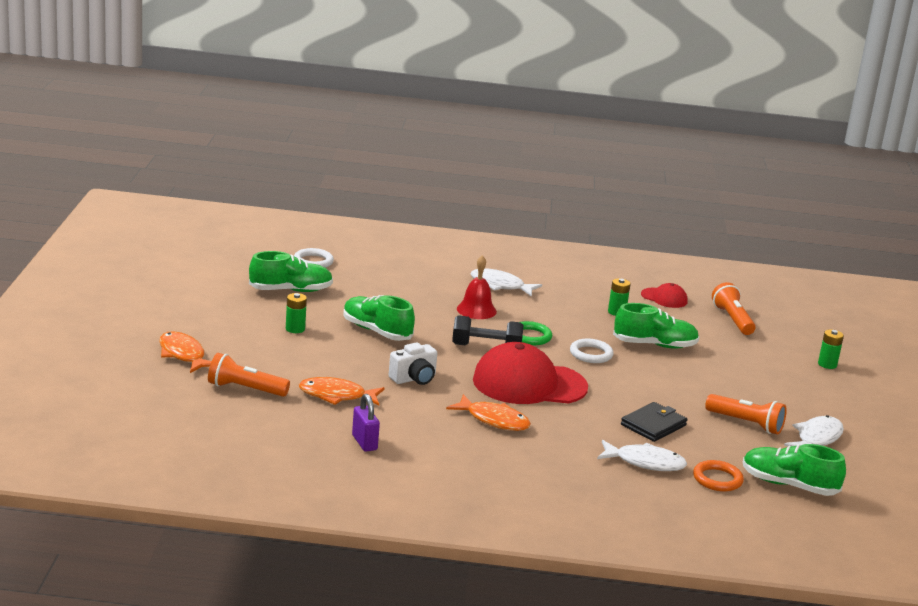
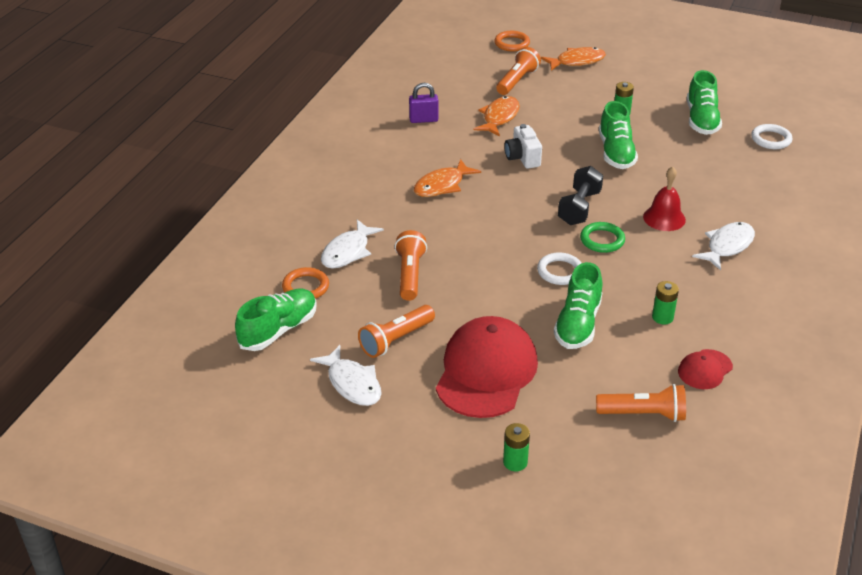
camera: 110 degrees right, 15 degrees up
green shoe [343,295,415,341] -> green shoe turned 120 degrees clockwise [599,101,638,169]
red cap [473,342,588,404] -> red cap moved to [436,316,538,418]
black wallet [621,402,687,442] -> orange flashlight [395,230,427,301]
none -> orange ring [494,31,530,52]

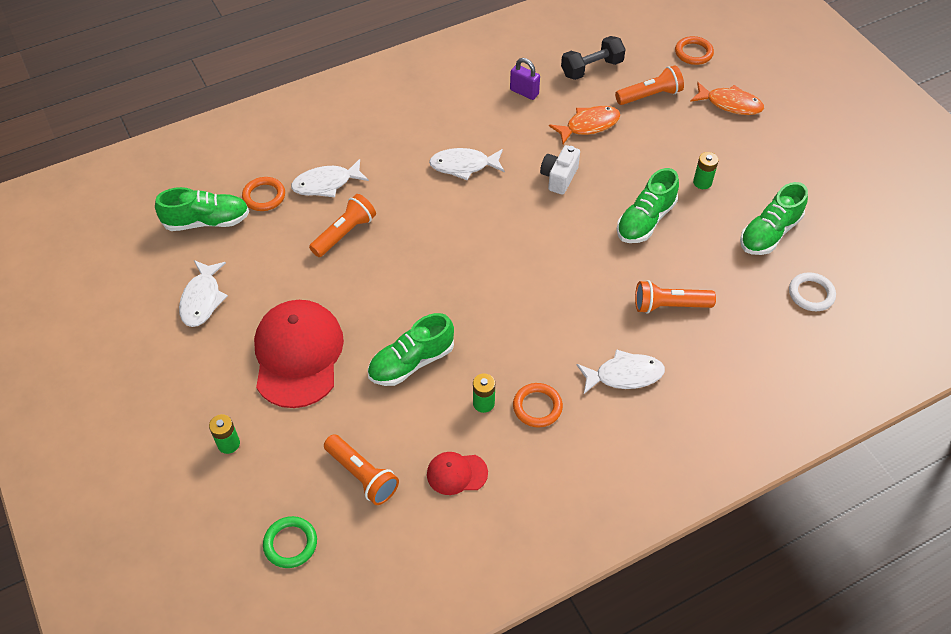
camera: 40 degrees right, 15 degrees up
orange flashlight [358,305,435,358] -> orange flashlight moved to [635,280,716,314]
orange fish [414,159,481,197] -> white fish [429,148,505,181]
red cap [436,316,538,418] -> red cap turned 60 degrees counterclockwise [254,300,344,408]
white ring [537,252,582,285] -> none
black dumbbell [558,166,603,225] -> black dumbbell moved to [561,36,626,80]
green ring [580,222,625,253] -> green ring moved to [263,516,317,568]
red bell [643,166,686,231] -> none
none -> orange ring [513,383,563,427]

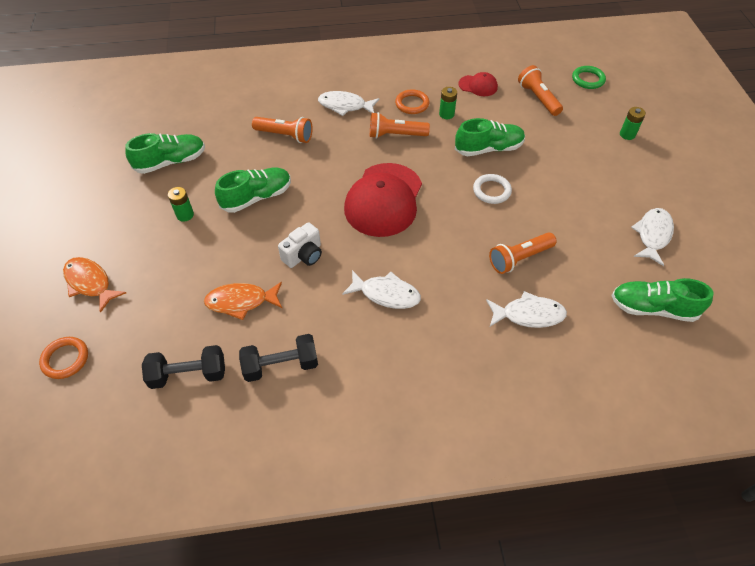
camera: 160 degrees left, 0 degrees up
orange ring [242,177,285,211] -> none
red cap [254,300,344,408] -> red cap moved to [344,163,422,237]
purple padlock [510,58,540,100] -> black dumbbell [239,334,318,382]
orange flashlight [615,65,684,105] -> orange flashlight moved to [370,112,430,139]
white ring [789,272,836,311] -> white ring moved to [473,174,512,204]

